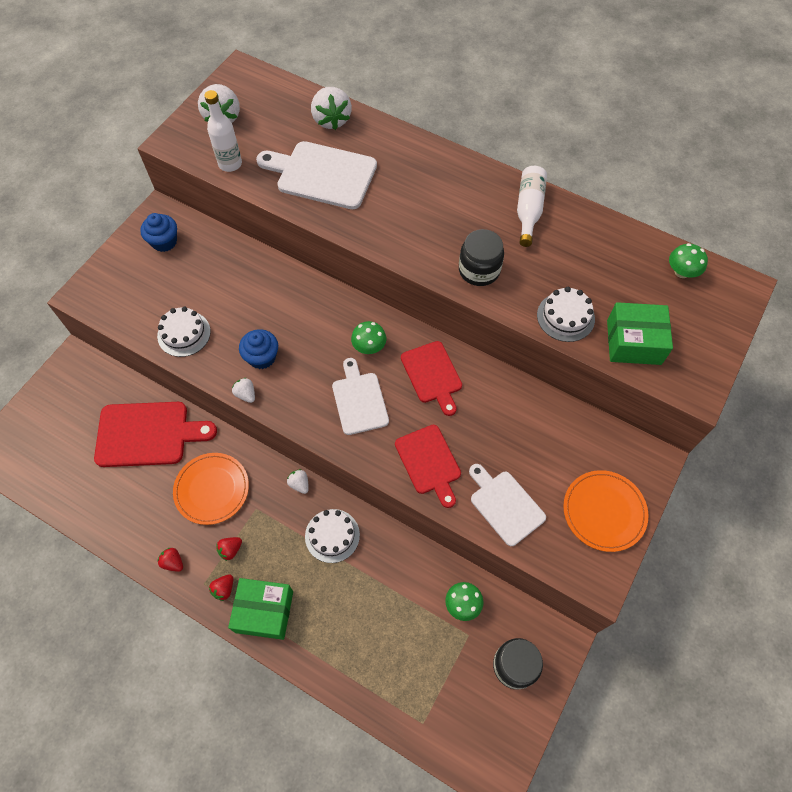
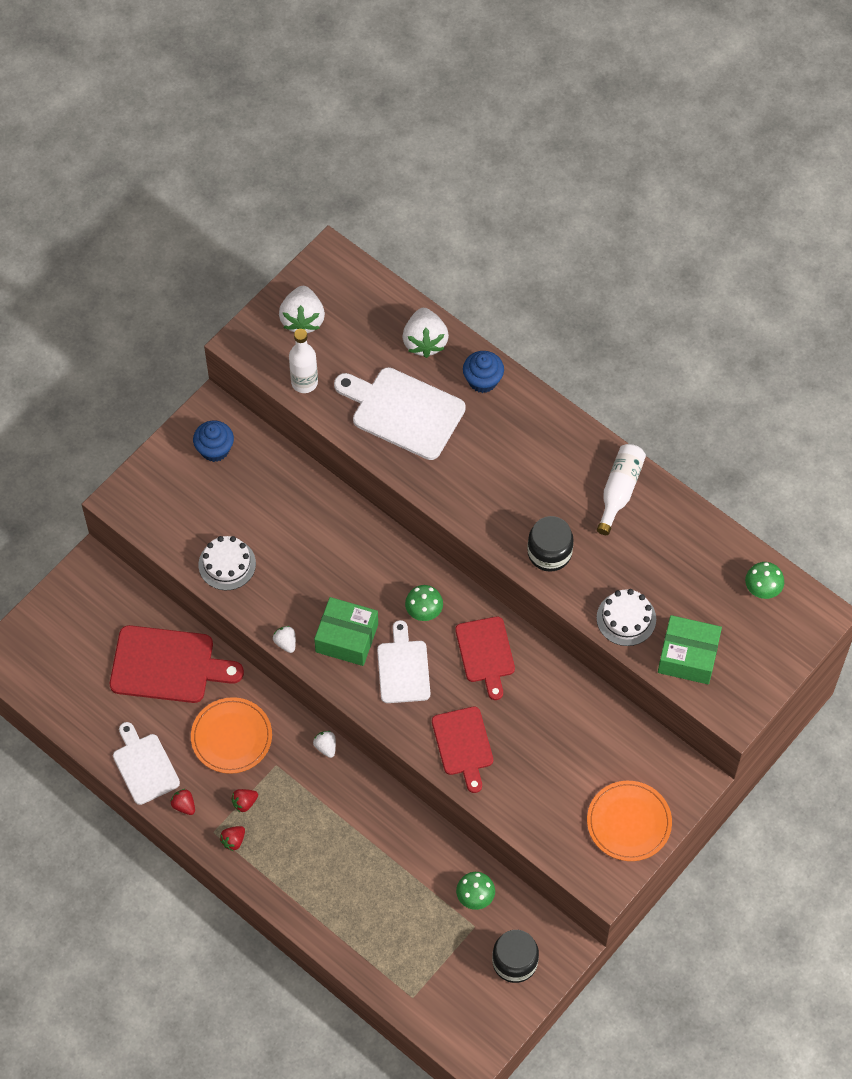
camera: 10 degrees right, 0 degrees up
green box [228,578,293,640] -> green box moved to [314,597,378,666]
blue cupcake [239,329,278,369] -> blue cupcake moved to [463,351,504,393]
white cake [305,509,360,563] -> none
white cutting board [469,464,546,546] -> white cutting board moved to [113,722,180,805]

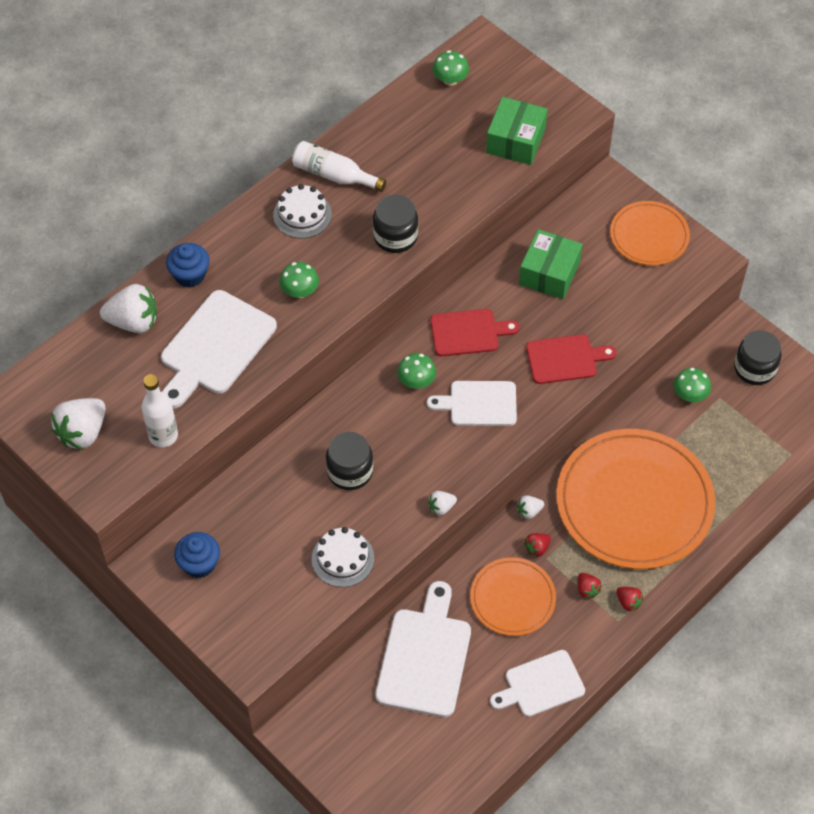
camera: 85 degrees left, 5 degrees down
red cutting board [110,625,244,703] -> white cutting board [375,581,471,717]
red strawberry [170,789,195,815] -> red strawberry moved to [524,533,551,557]
white strawberry [279,286,325,333] -> white strawberry turned 120 degrees clockwise [51,398,106,450]
green box [314,597,378,666] -> green box moved to [519,229,583,299]
white cake [596,589,656,646] -> white cake moved to [273,184,332,238]
none -> green mushroom [279,262,319,298]
none -> black jar [326,432,373,490]
none -> orange plate [556,429,716,569]

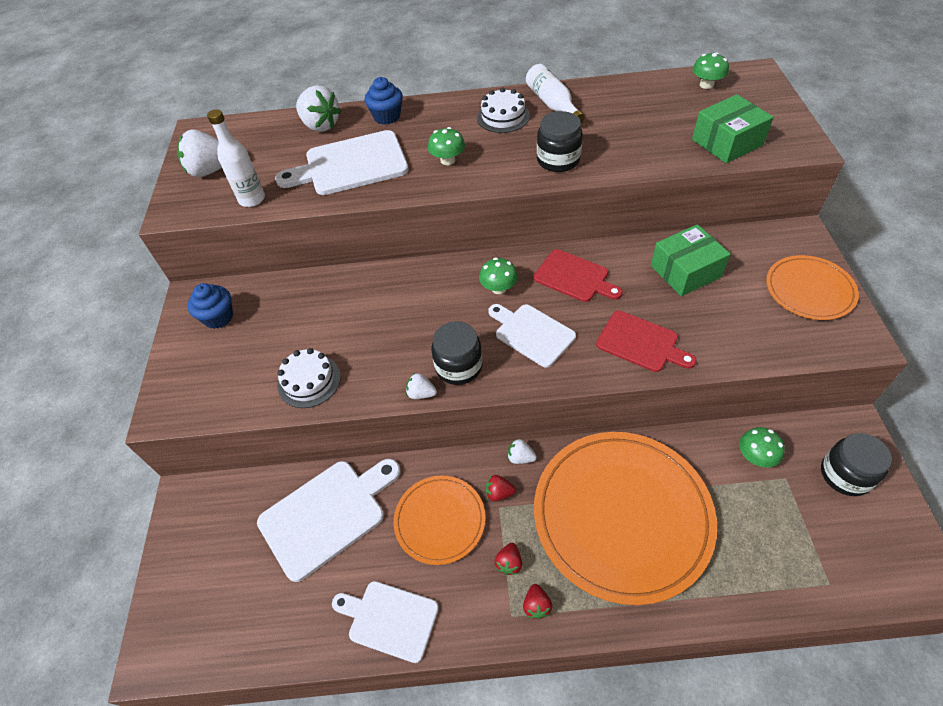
camera: 45 degrees right, 5 degrees down
black jar [326,432,373,490] -> black jar moved to [431,321,483,385]

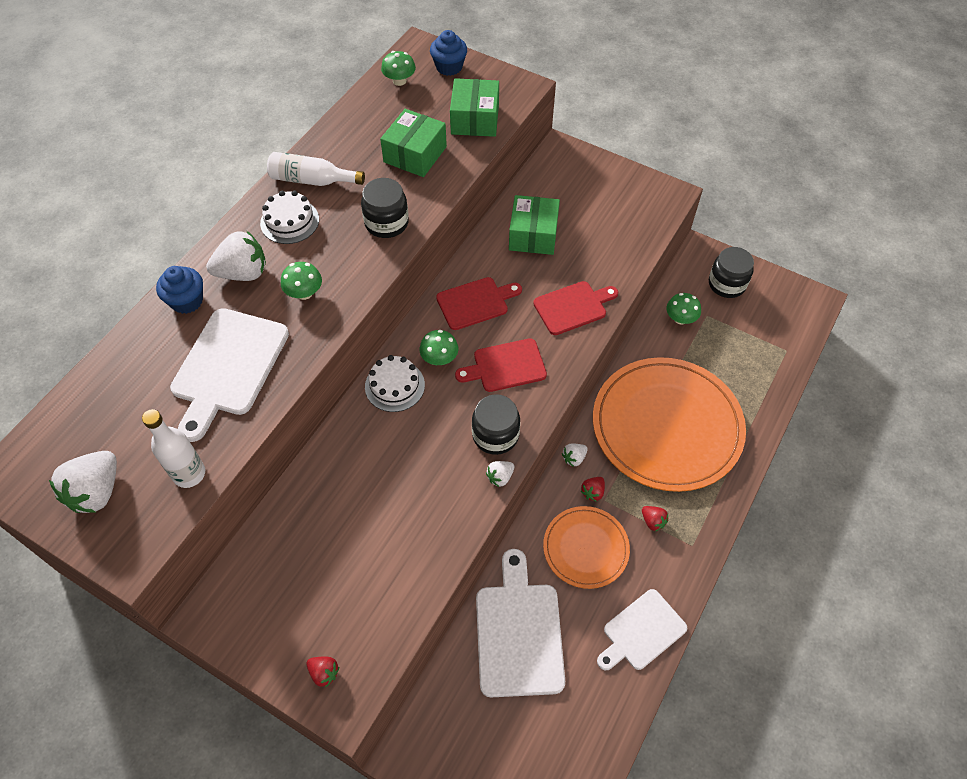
camera: 60 degrees left, 5 degrees up
blue cupcake [187,283,233,329] -> blue cupcake moved to [430,30,467,76]
white cake [277,348,341,408] -> white cake moved to [365,355,425,412]
white strawberry [296,86,341,132] -> white strawberry moved to [206,231,266,281]
white cutting board [488,304,576,367] -> red cutting board [455,338,547,392]
red strawberry [523,584,552,619] -> red strawberry moved to [306,657,339,687]
orange plate [766,255,859,320] -> none
none -> green box [380,109,447,177]

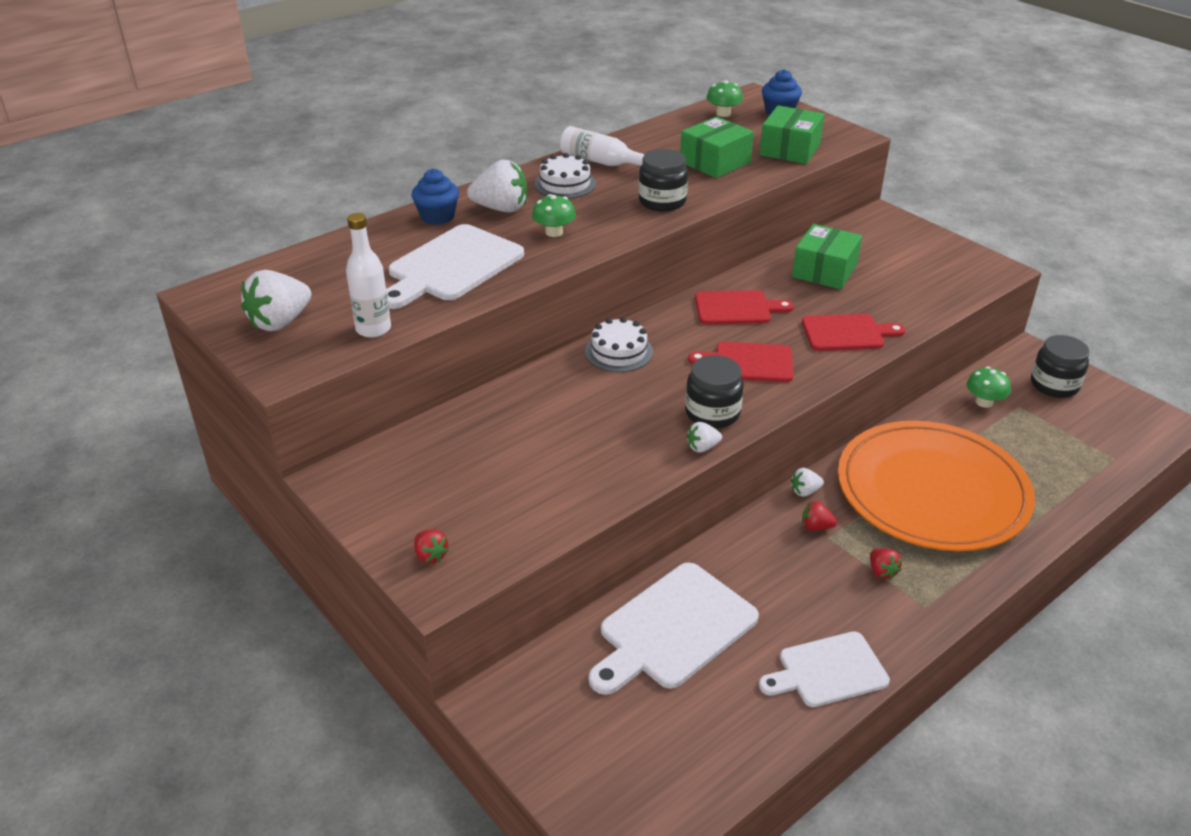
camera: 20 degrees right, 20 degrees down
green mushroom [420,330,458,365] -> none
white cutting board [476,549,565,697] -> white cutting board turned 150 degrees counterclockwise [589,562,759,695]
orange plate [543,506,630,589] -> none
red strawberry [581,477,605,502] -> red strawberry turned 45 degrees clockwise [802,501,837,530]

